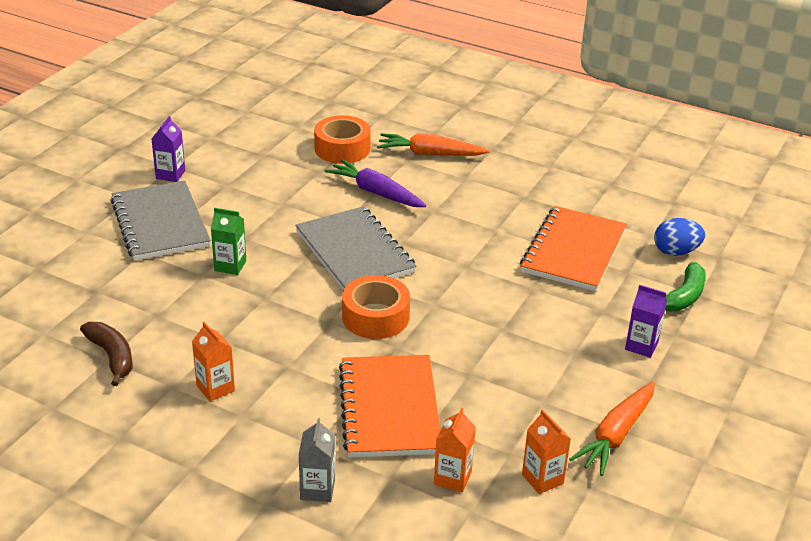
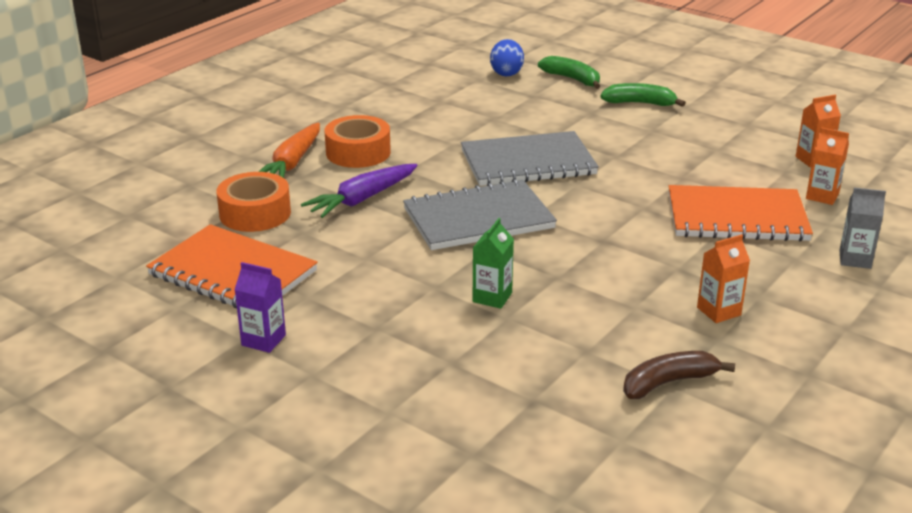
camera: 80 degrees left, 5 degrees down
grey notebook [110,181,211,261] -> grey notebook moved to [461,131,599,186]
orange tape [342,275,410,339] -> orange tape moved to [325,115,391,168]
orange notebook [520,206,627,291] -> orange notebook moved to [146,224,318,308]
orange carrot [569,382,655,476] -> none
purple carton [625,285,667,358] -> green banana [600,83,686,107]

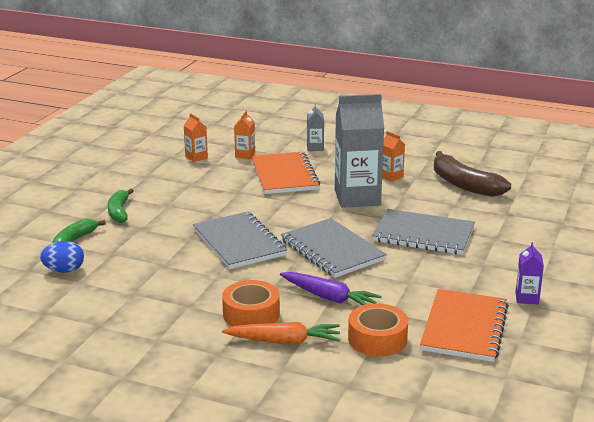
camera: 105 degrees left, 5 degrees down
green carton [473,218,514,309] -> grey notebook [372,209,475,255]
brown banana [623,351,735,399] -> brown banana [434,151,511,197], size x1.63
none -> grey carton [335,94,384,208]

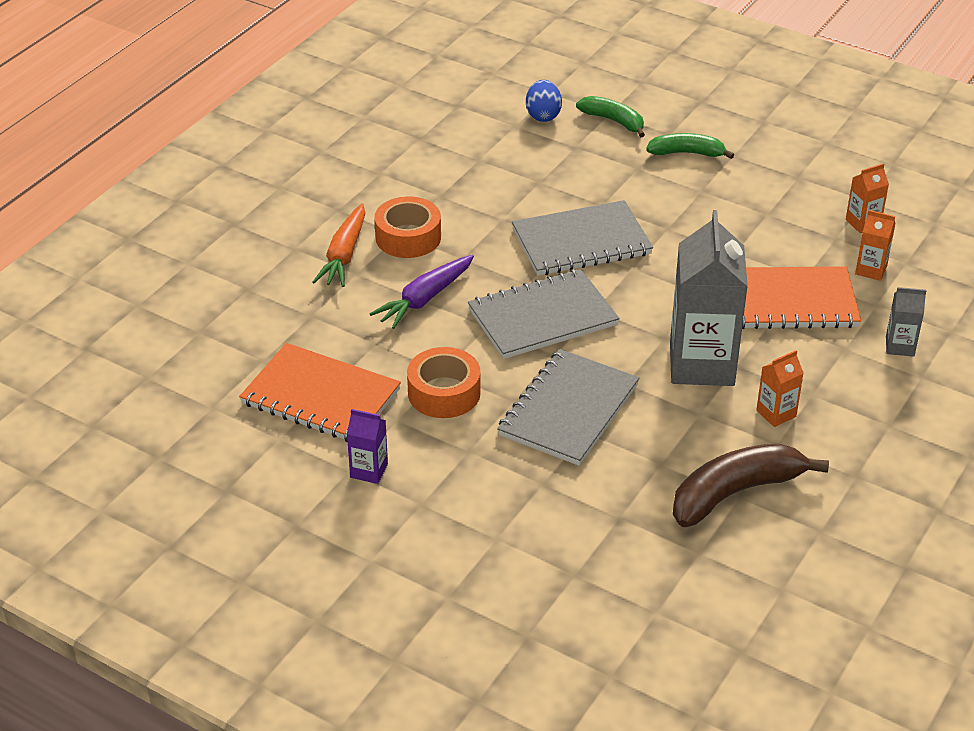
camera: 100 degrees right, 15 degrees up
orange tape [348,303,408,357] -> orange tape moved to [407,347,481,418]

